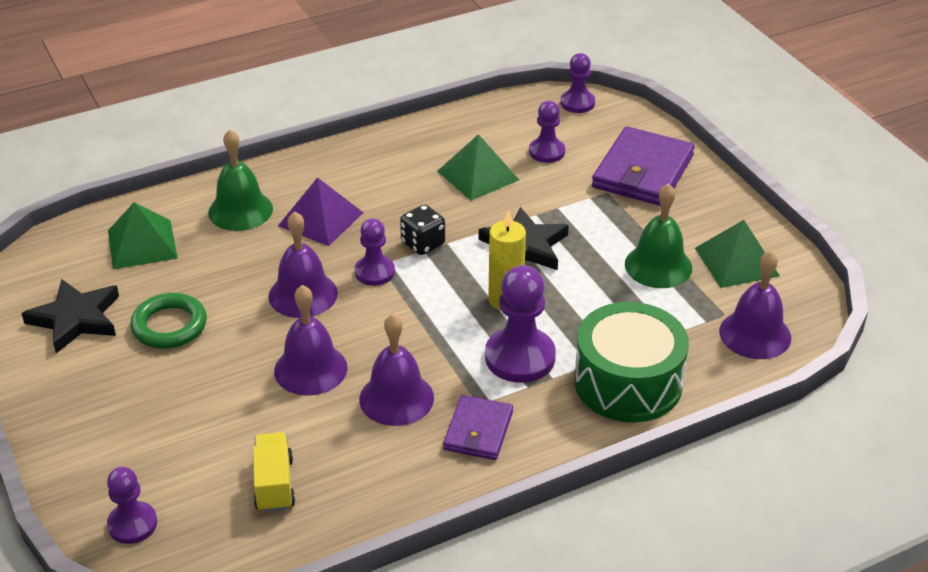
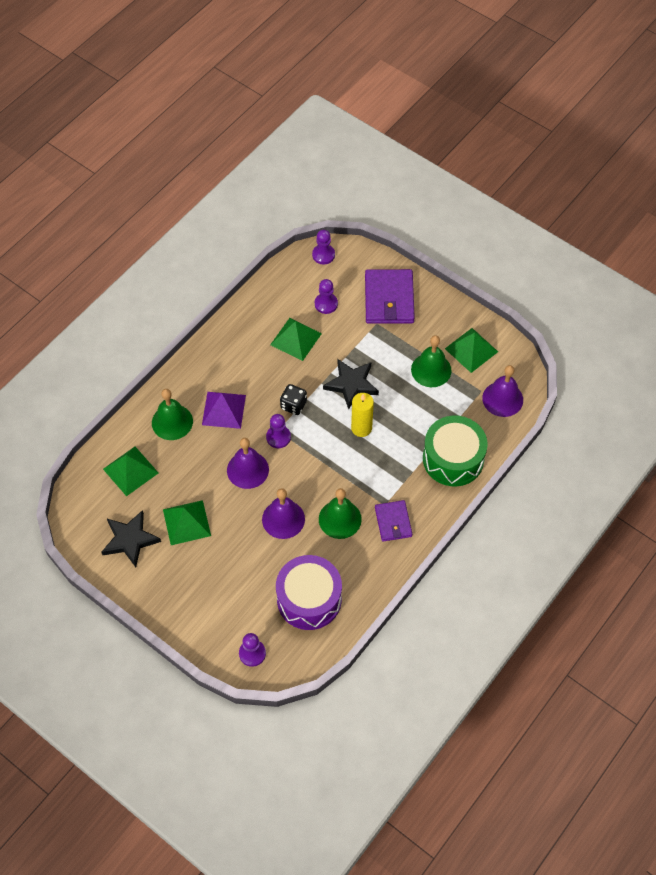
camera: 25 degrees left, 20 degrees up
green ring [130,293,207,349] -> green pyramid [163,500,211,545]
yellow truck [253,432,295,512] -> purple drum [276,555,342,630]
purple bell [359,314,434,426] -> green bell [319,488,362,539]
purple pawn [485,265,556,383] -> none

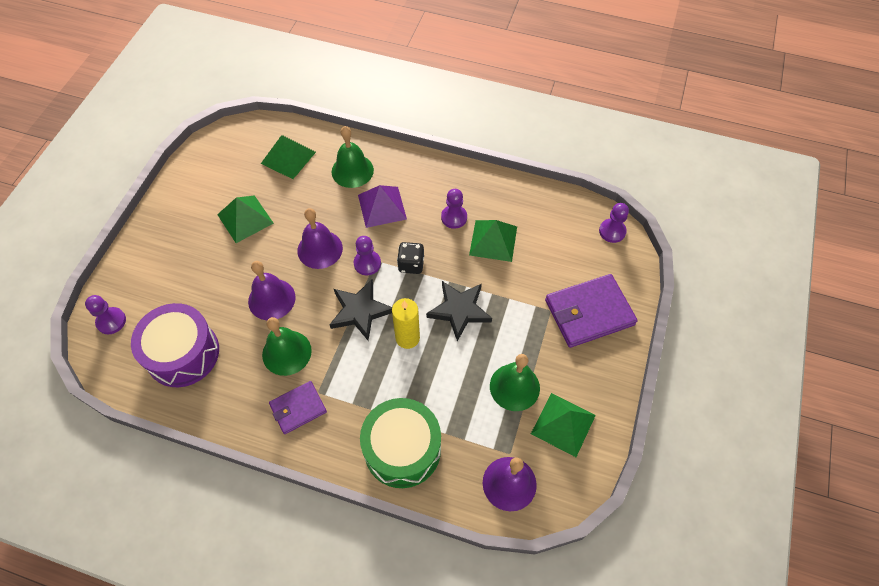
camera: 70 degrees right, 0 degrees up
black star [102,510,161,567] -> black star moved to [329,280,392,341]
purple pawn [315,279,338,314] -> purple pawn moved to [441,189,467,229]

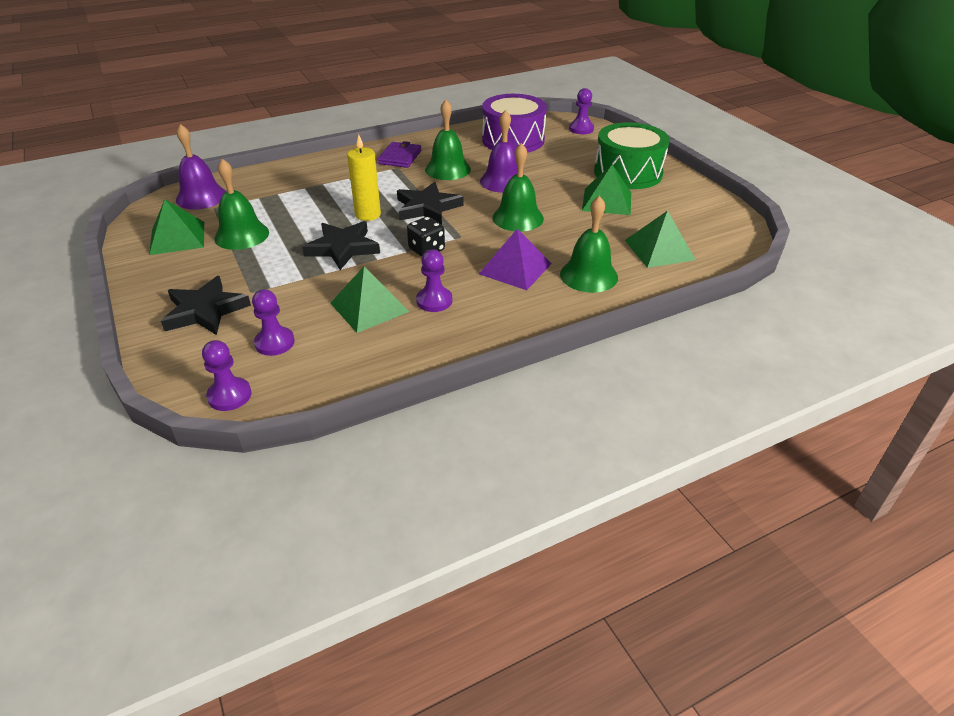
camera: 135 degrees right, 20 degrees down
purple bell [297,208,343,269] -> green bell [492,143,544,232]
purple pawn [354,236,381,275] -> purple pawn moved to [252,289,295,356]
green drum [360,398,441,488] -> green drum moved to [594,122,670,189]
purple wallet [545,274,637,348] -> black star [161,276,251,335]

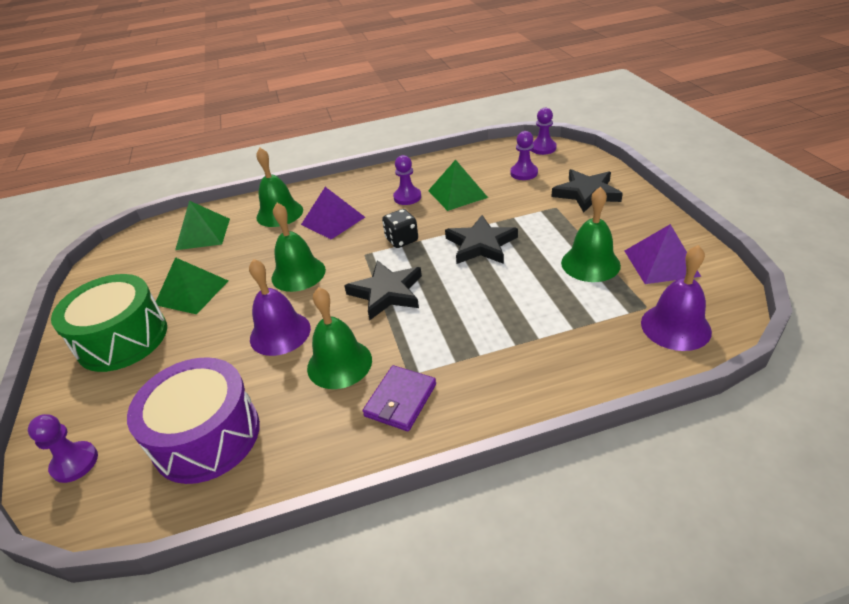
camera: 165 degrees left, 0 degrees up
green pyramid [149,199,204,255] -> purple pyramid [625,224,701,284]
yellow candle [347,134,381,221] -> none

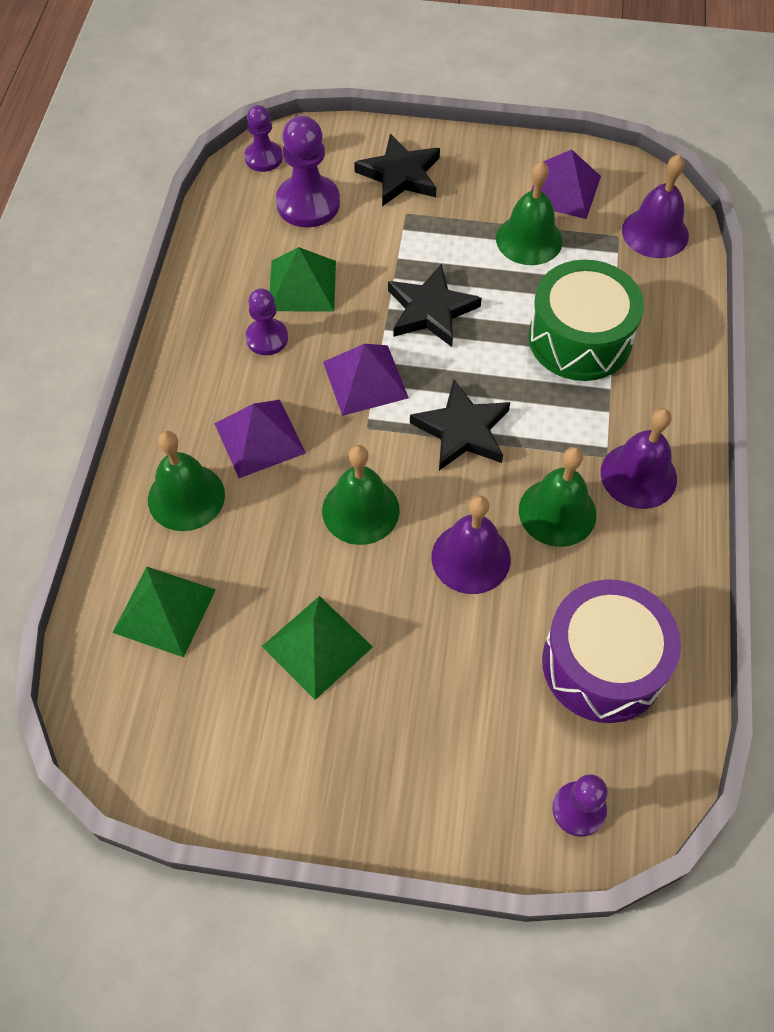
camera: 70 degrees left, 20 degrees up
green drum [51,274,167,372] -> green drum moved to [529,260,644,381]
purple wallet [363,365,436,431] -> purple bell [601,408,677,509]
black dice [382,209,418,248] -> purple pyramid [323,344,409,416]
purple pawn [510,131,538,180] -> purple pawn [276,116,340,228], size x1.63

